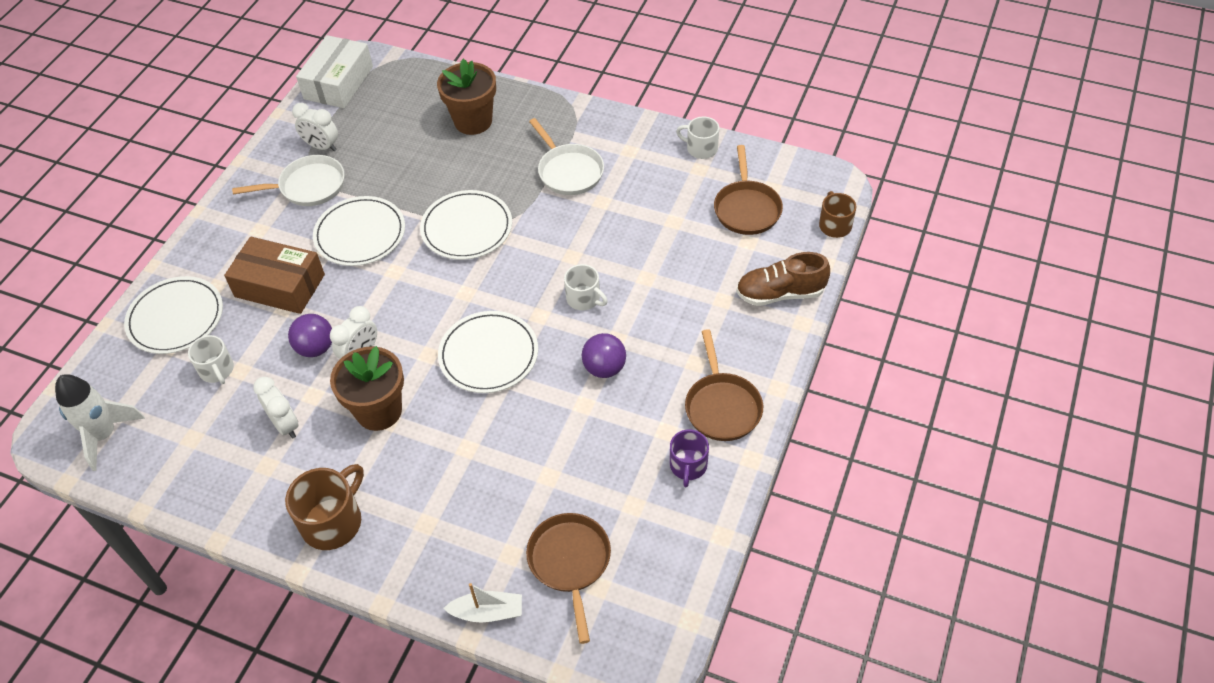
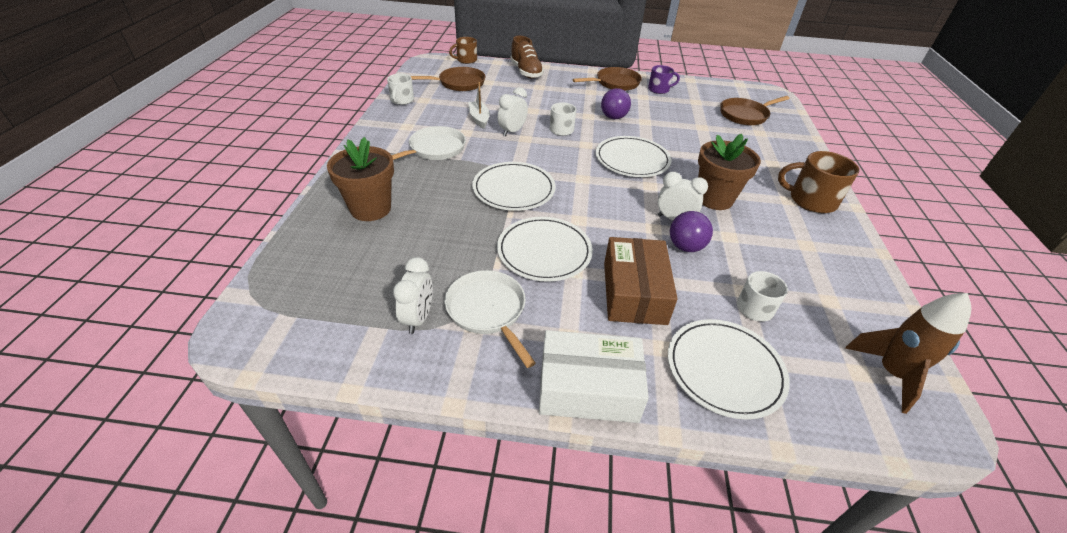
camera: 110 degrees left, 10 degrees down
white rocket [55,374,145,471] -> brown rocket [845,293,971,414]
white clock [253,377,299,439] -> white clock moved to [498,87,528,136]
white box [296,35,373,108] -> white box moved to [539,330,649,423]
white boat [443,583,522,623] -> white boat moved to [468,82,490,129]

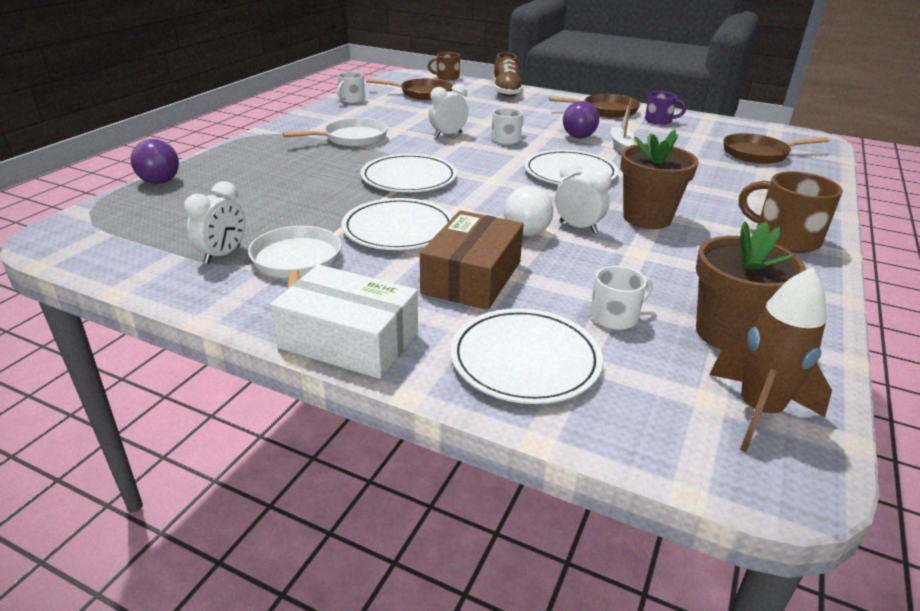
camera: 20 degrees right, 10 degrees down
brown flower pot [327,137,394,221] -> brown flower pot moved to [696,221,806,350]
white boat [468,82,490,129] -> white boat moved to [611,99,636,153]
purple ball [670,211,713,252] -> purple ball moved to [131,139,179,184]
none -> white ball [504,186,553,236]

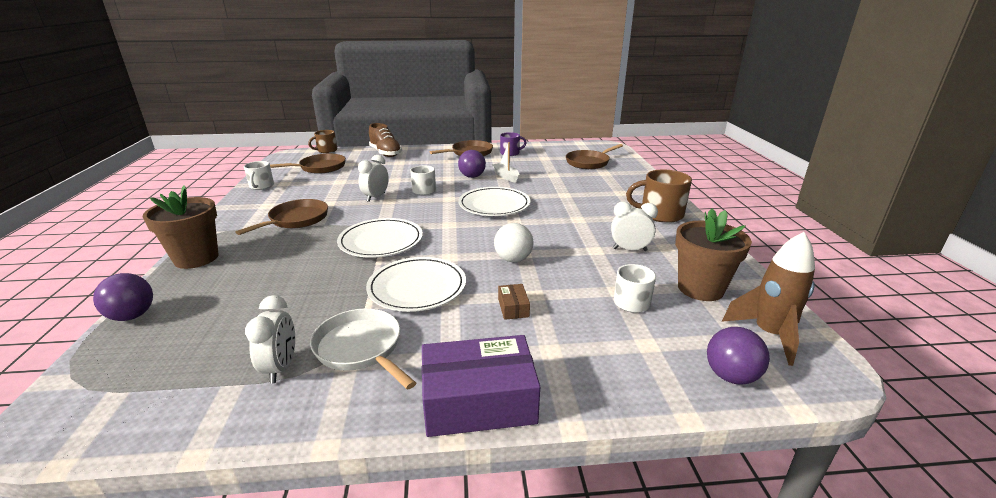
camera: 30 degrees left, 5 degrees down
white box [270,264,418,379] -> purple box [421,335,540,437]
white pan [283,118,388,147] -> brown pan [235,199,328,235]
brown box [420,210,524,310] -> brown box [498,284,530,320], size x0.43
white plate [450,308,603,404] -> none
white clock [555,161,611,233] -> white clock moved to [611,202,658,251]
brown flower pot [620,130,699,229] -> brown flower pot moved to [143,185,219,269]
none -> purple ball [707,327,770,384]

